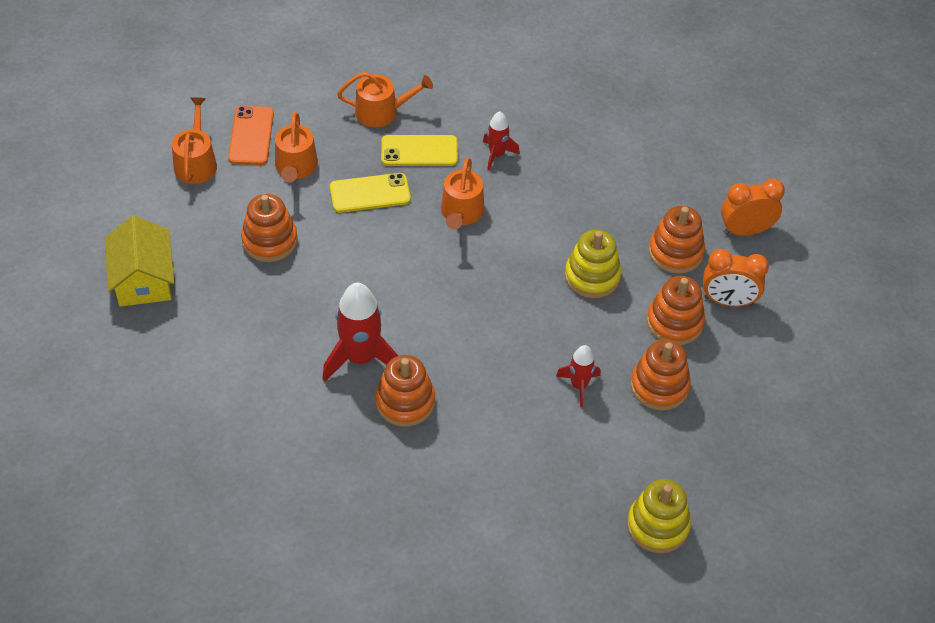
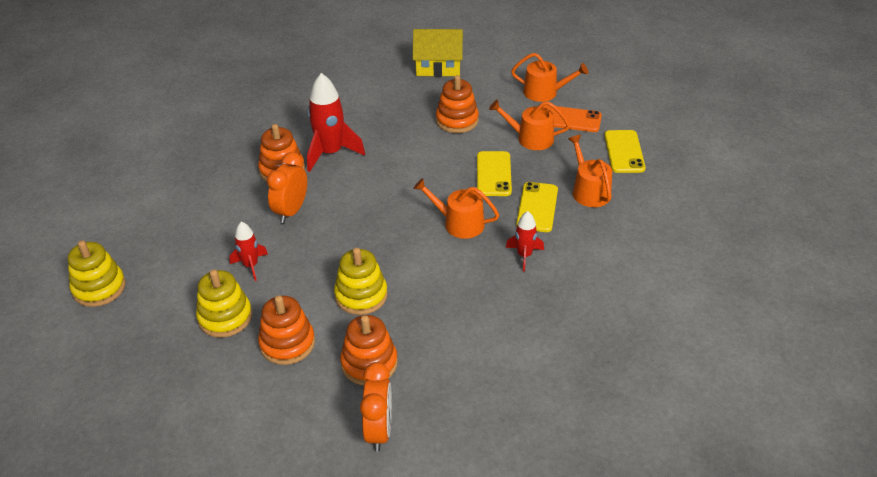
camera: 105 degrees right, 10 degrees down
orange watering can [337,72,433,127] -> orange watering can turned 150 degrees clockwise [568,135,612,207]
orange stacking toy [631,339,691,411] -> yellow stacking toy [196,270,252,338]
orange clock [703,249,769,307] -> orange clock moved to [267,152,307,223]
none -> yellow phone [604,130,646,173]

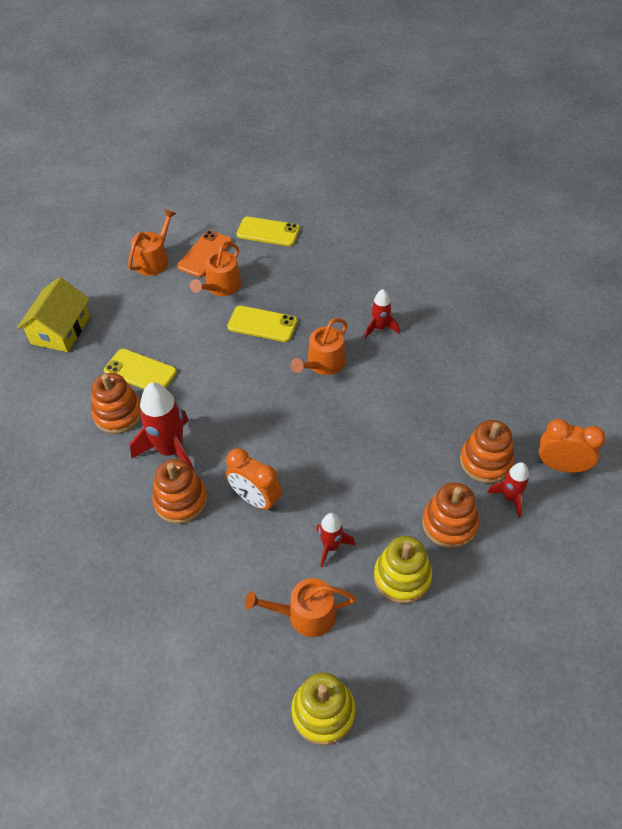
camera: 75 degrees left, 10 degrees up
yellow stacking toy [334,248,388,315] -> none
orange stacking toy [436,75,479,133] -> orange stacking toy moved to [91,373,141,434]
yellow phone [516,182,558,232] -> yellow phone moved to [104,349,177,389]
orange watering can [568,135,612,207] -> orange watering can moved to [245,578,356,637]
none -> red rocket [487,462,530,518]

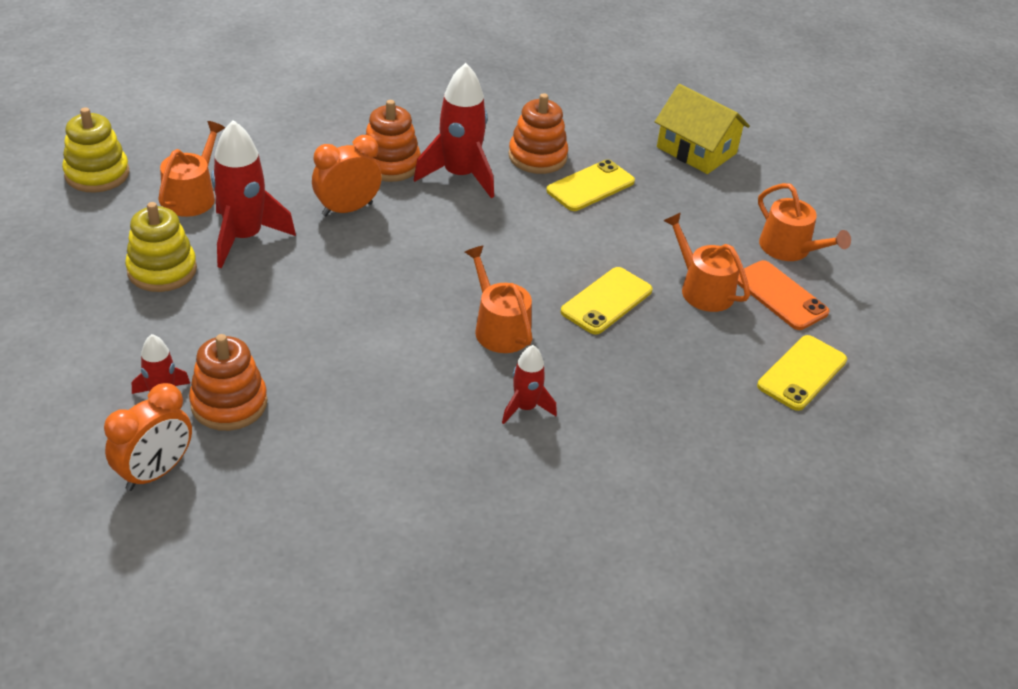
camera: 110 degrees right, 10 degrees down
red rocket [316,513,355,567] -> red rocket [211,120,296,268], size x1.79
orange stacking toy [422,482,479,548] -> none

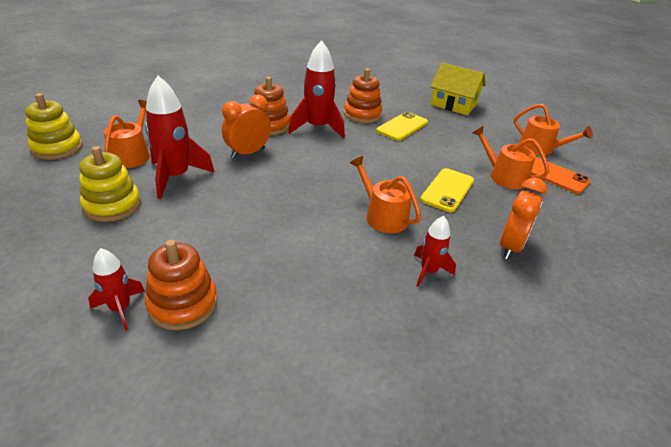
camera: 10 degrees left, 5 degrees down
orange clock [104,383,192,491] -> orange clock moved to [500,178,547,259]
yellow phone [757,335,847,411] -> none

